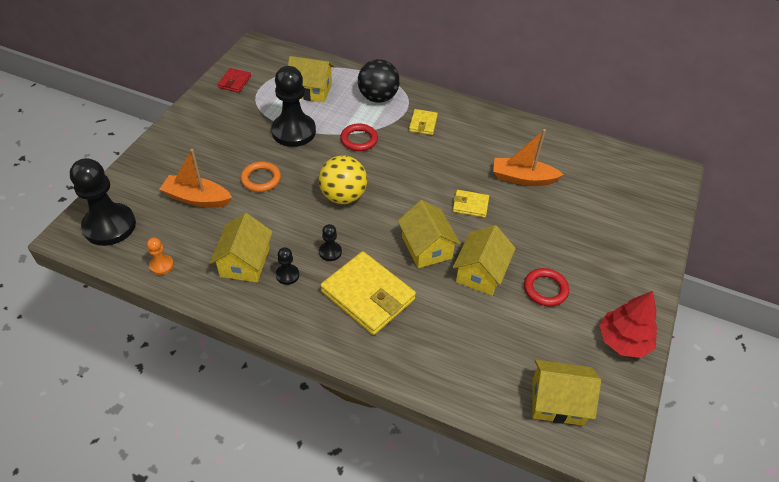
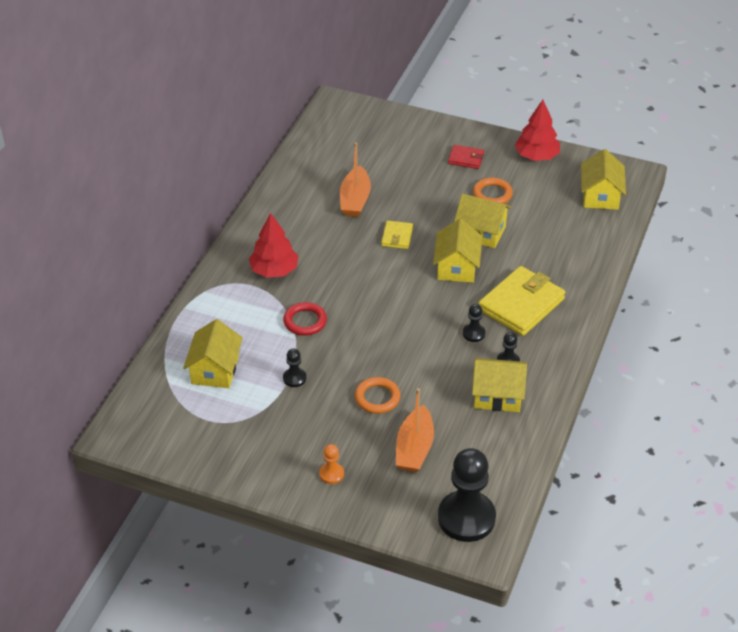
camera: 90 degrees left, 5 degrees down
orange pawn [146,237,174,275] -> orange pawn moved to [319,444,344,484]
red wallet [218,68,251,93] -> red wallet moved to [448,145,484,169]
black pawn [271,66,316,147] -> black pawn [283,348,306,387], size x0.44
yellow ball [319,155,367,204] -> none
black ball [358,59,400,103] -> none
yellow house [398,200,461,268] -> yellow house turned 60 degrees counterclockwise [433,219,483,283]
yellow wallet [409,109,438,135] -> red tree [249,213,298,278]
red ring [524,268,569,306] -> orange ring [473,178,513,204]

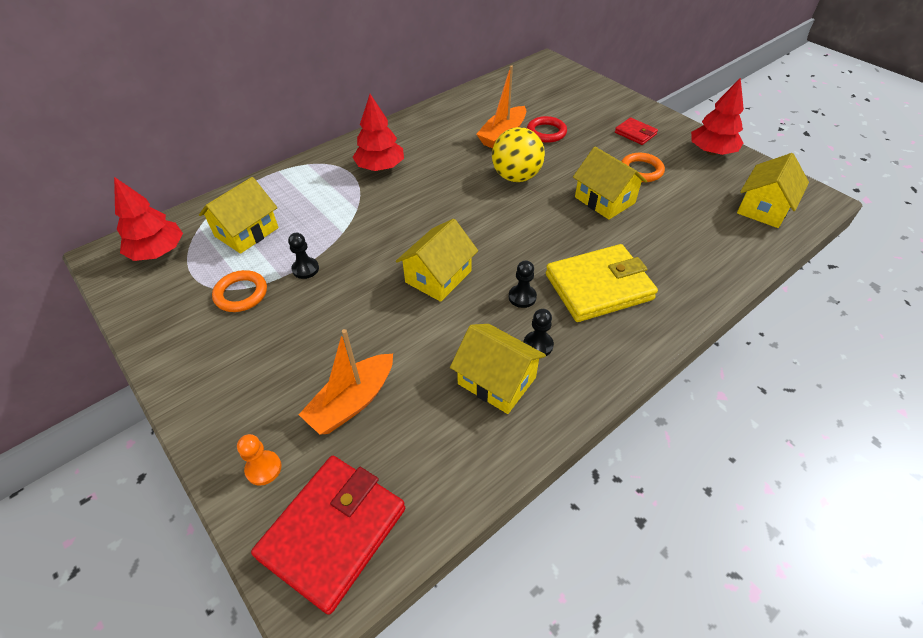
camera: 30 degrees right, 5 degrees up
red ring [283,302,327,336] -> red ring moved to [527,116,567,143]
orange pawn [319,444,344,484] -> orange pawn moved to [237,434,282,486]
orange ring [355,377,400,414] -> orange ring moved to [212,270,267,312]
yellow wallet [381,221,413,249] -> yellow ball [492,127,545,182]
yellow house [433,219,483,283] -> yellow house moved to [396,219,478,302]
black pawn [438,448,496,542] -> red wallet [251,456,405,615]
none -> red tree [114,177,183,261]

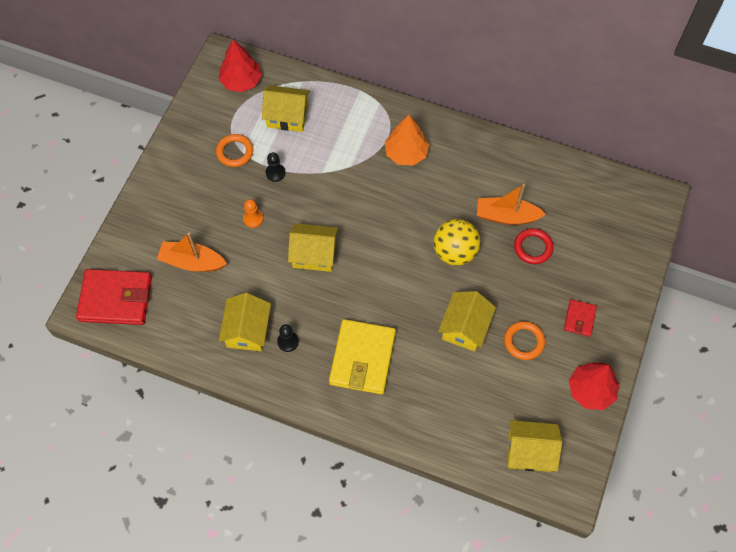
camera: 60 degrees right, 15 degrees up
orange pawn [237,434,282,486] -> orange pawn moved to [243,199,263,228]
red tree [352,94,404,171] -> orange tree [385,115,429,166]
black pawn [509,260,537,308] -> none
yellow wallet [546,244,658,322] -> yellow wallet turned 60 degrees clockwise [329,319,396,394]

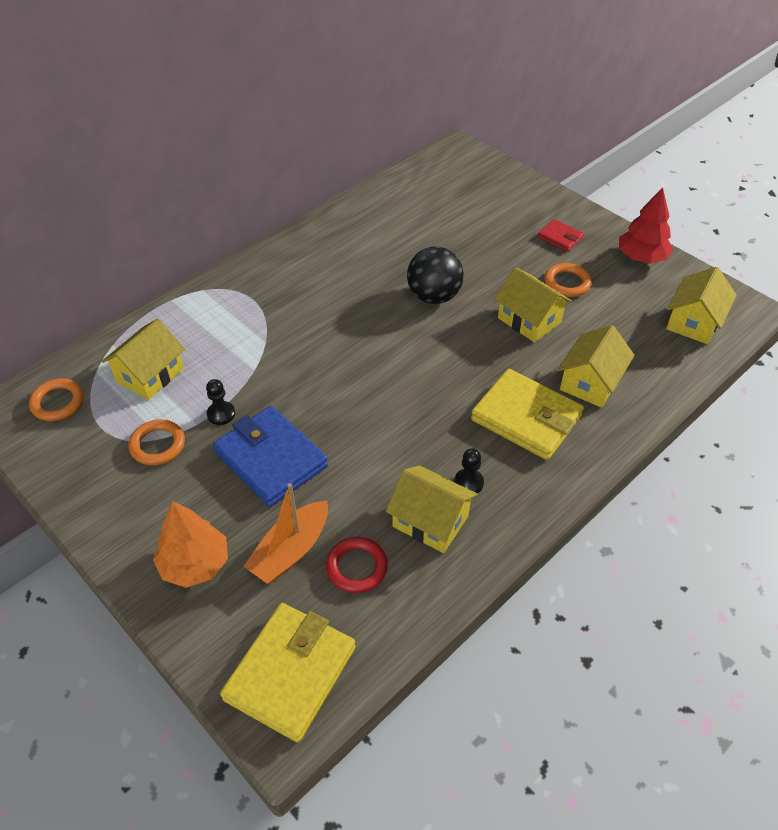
camera: 65 degrees left, 15 degrees down
red wallet [76,269,152,325] -> yellow wallet [220,603,356,742]
red tree [219,39,262,92] -> orange ring [29,378,84,421]
orange pawn [243,199,263,228] -> blue wallet [213,406,328,507]
yellow house [288,223,338,272] -> yellow house moved to [558,325,635,408]
orange tree [385,115,429,166] -> orange tree moved to [153,501,228,588]
yellow ball [434,219,481,266] -> black ball [407,247,464,304]
orange boat [477,184,546,225] -> none
red ring [514,228,553,264] -> red ring moved to [326,537,388,593]

